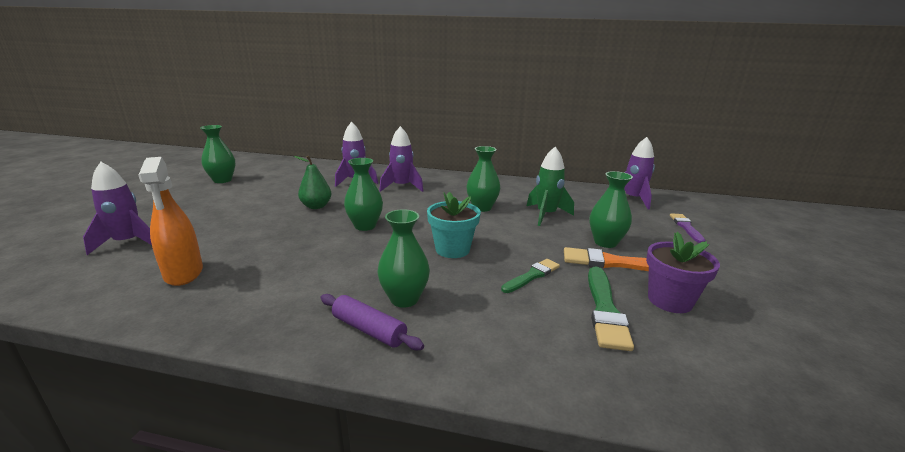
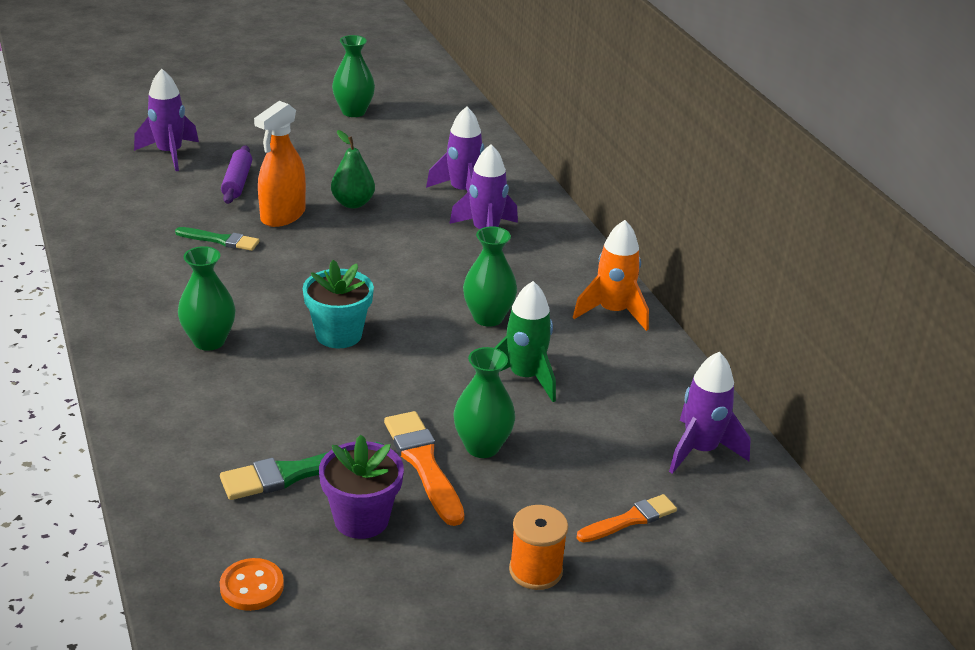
camera: 55 degrees right, 10 degrees up
orange spray bottle [138,157,203,286] -> orange spray bottle moved to [254,101,306,227]
purple rolling pin [320,294,424,350] -> purple rolling pin moved to [221,145,252,204]
green vase [344,158,383,231] -> none
green brush [501,259,560,293] -> green brush moved to [175,227,259,251]
purple brush [670,213,706,243] -> orange brush [577,494,677,543]
none -> orange button [220,558,284,611]
none -> orange spool [509,505,568,590]
none -> orange rocket [573,220,649,331]

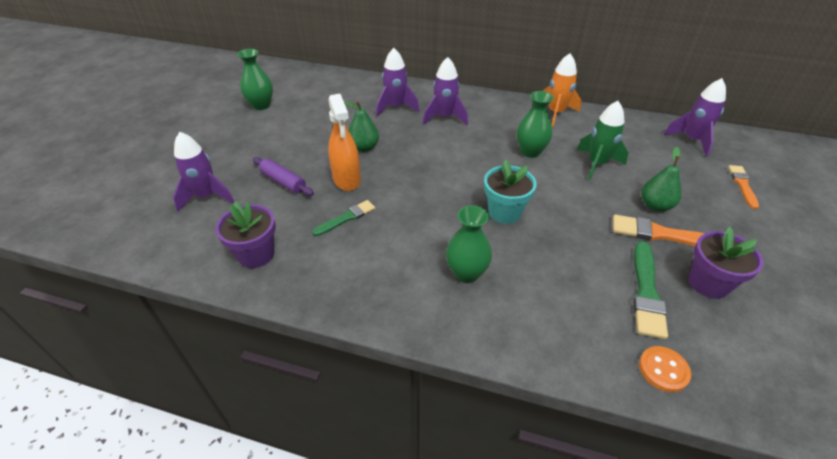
camera: 50 degrees left, 10 degrees up
orange button [220,558,284,611] -> orange button moved to [639,346,691,392]
green vase [453,347,515,458] -> green pear [641,147,681,212]
orange spool [509,505,568,590] -> none
none -> purple flower pot [216,201,276,268]

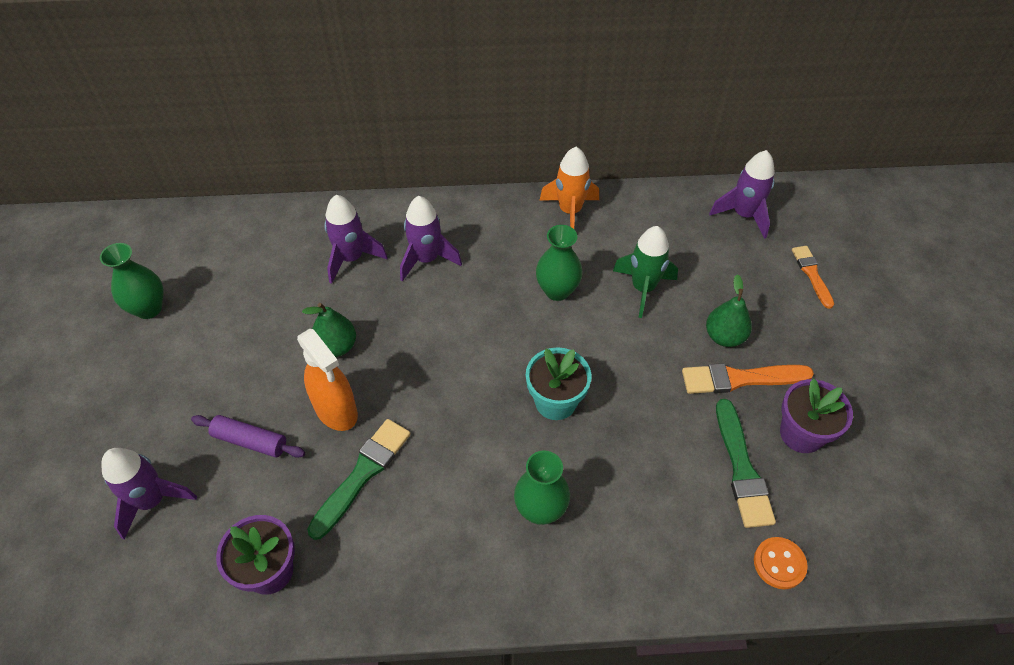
camera: 20 degrees left, 10 degrees up
green brush [312,200,375,236] -> green brush [307,419,410,540], size x1.54

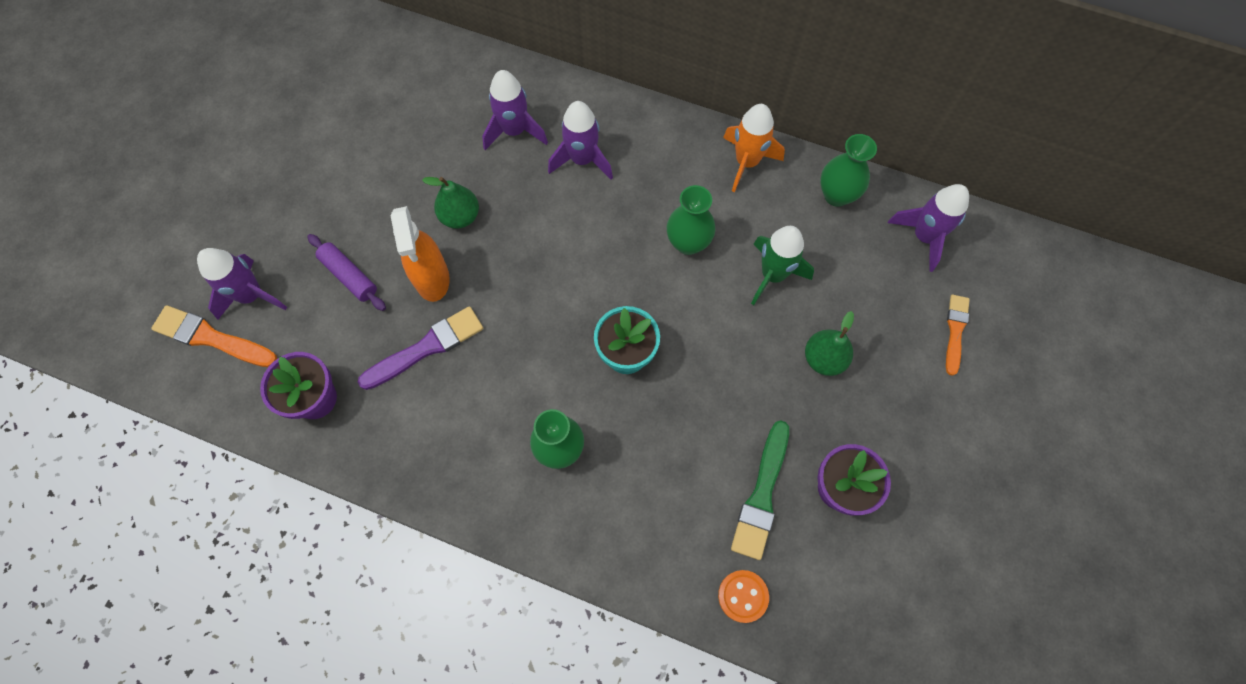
camera: 25 degrees right, 15 degrees up
green vase [100,243,164,319] -> green vase moved to [820,134,877,207]
green brush [307,419,410,540] -> purple brush [358,306,483,390]
orange brush [682,363,814,394] -> orange brush moved to [151,305,277,367]

